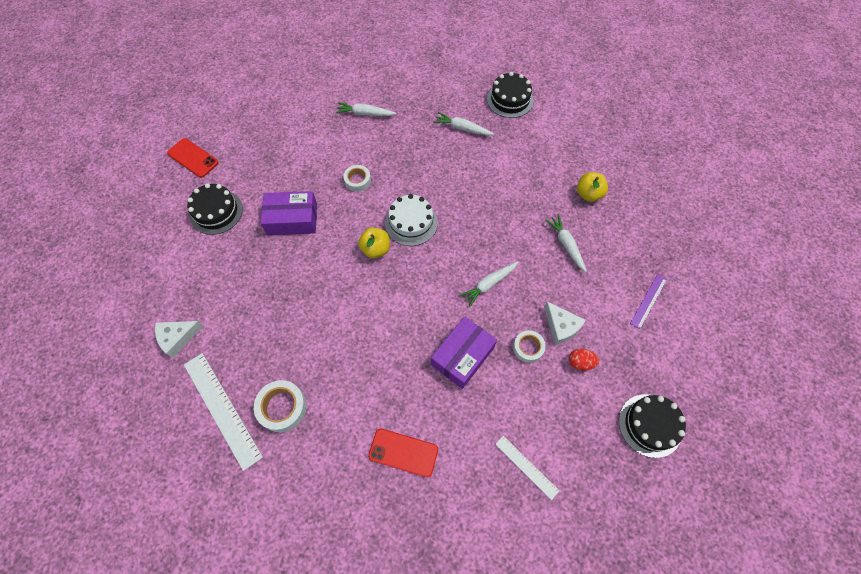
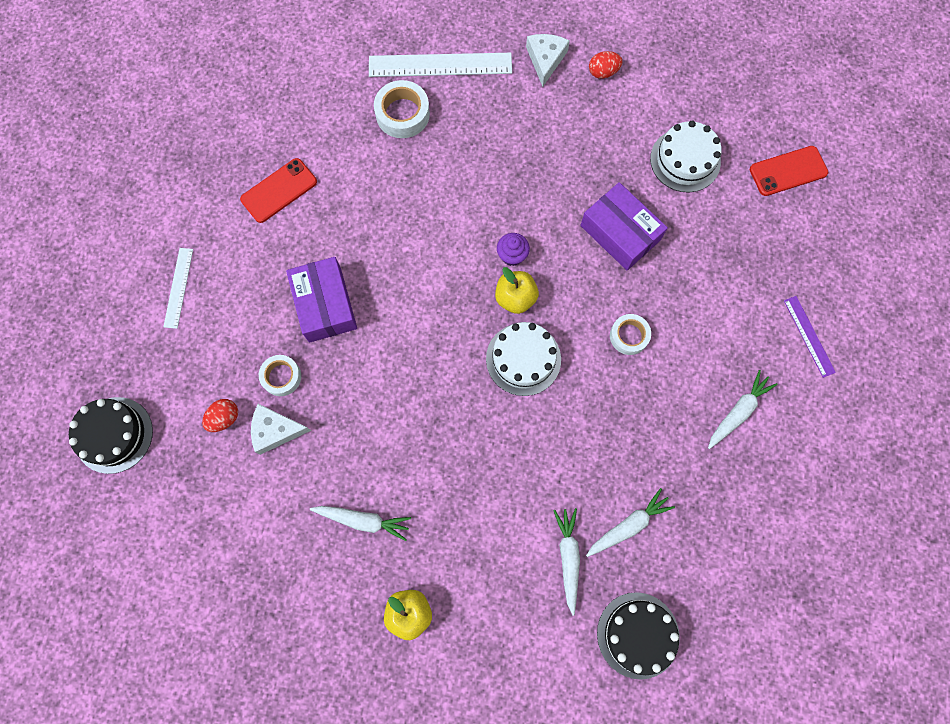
camera: 125 degrees right, 10 degrees up
black cake [187,183,243,235] -> white cake [650,120,722,192]
purple box [261,191,317,235] -> purple box turned 75 degrees counterclockwise [580,182,668,270]
white carrot [459,261,518,307] -> white carrot moved to [553,508,580,615]
white ruler [495,436,559,500] -> white ruler turned 75 degrees counterclockwise [163,248,193,329]
purple ruler [630,274,667,329] -> purple ruler moved to [784,296,836,378]
none -> purple cupcake [497,233,530,266]
none -> red egg [589,51,623,79]

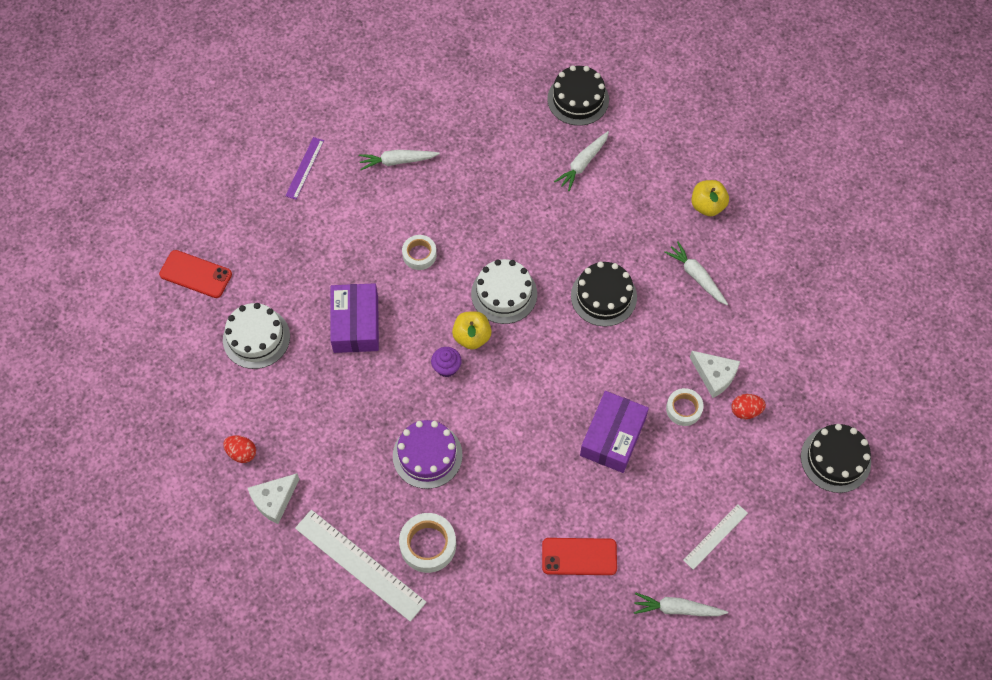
camera: 140 degrees left, 10 degrees down
white carrot [586,488,675,557] -> white carrot moved to [634,592,728,616]
none -> purple cake [393,420,463,489]
none -> black cake [571,262,637,327]

